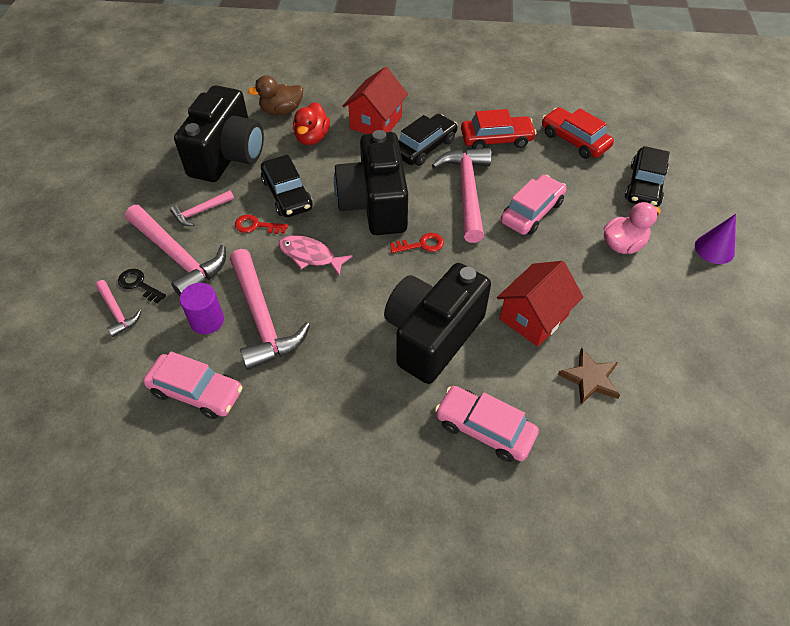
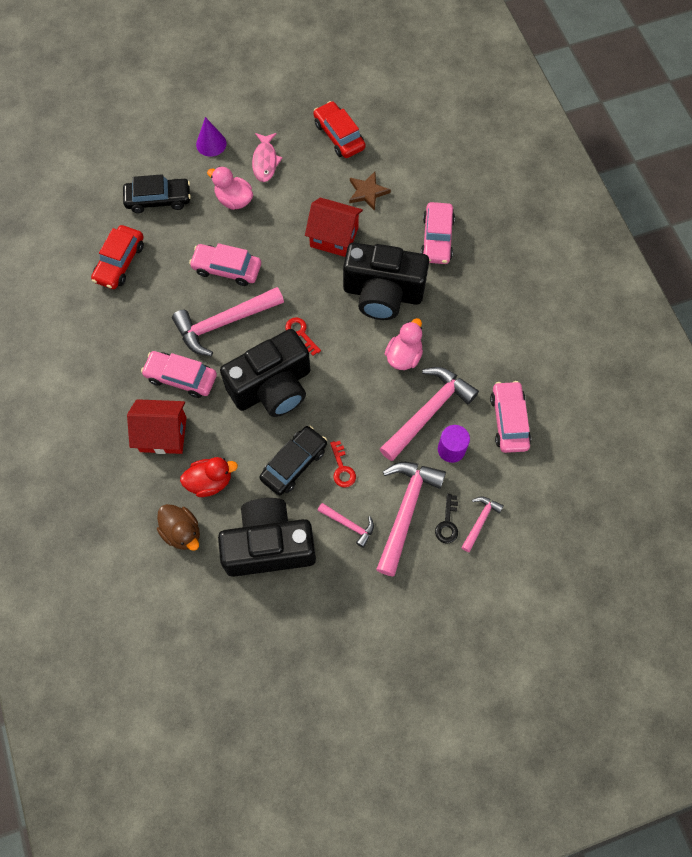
camera: 115 degrees left, 15 degrees up
pink fish [279,235,352,276] -> pink fish moved to [252,133,282,182]
black car [398,114,458,166] -> pink car [141,351,217,398]
red car [461,109,537,149] -> red car moved to [313,101,366,158]
none -> pink duck [385,318,423,370]

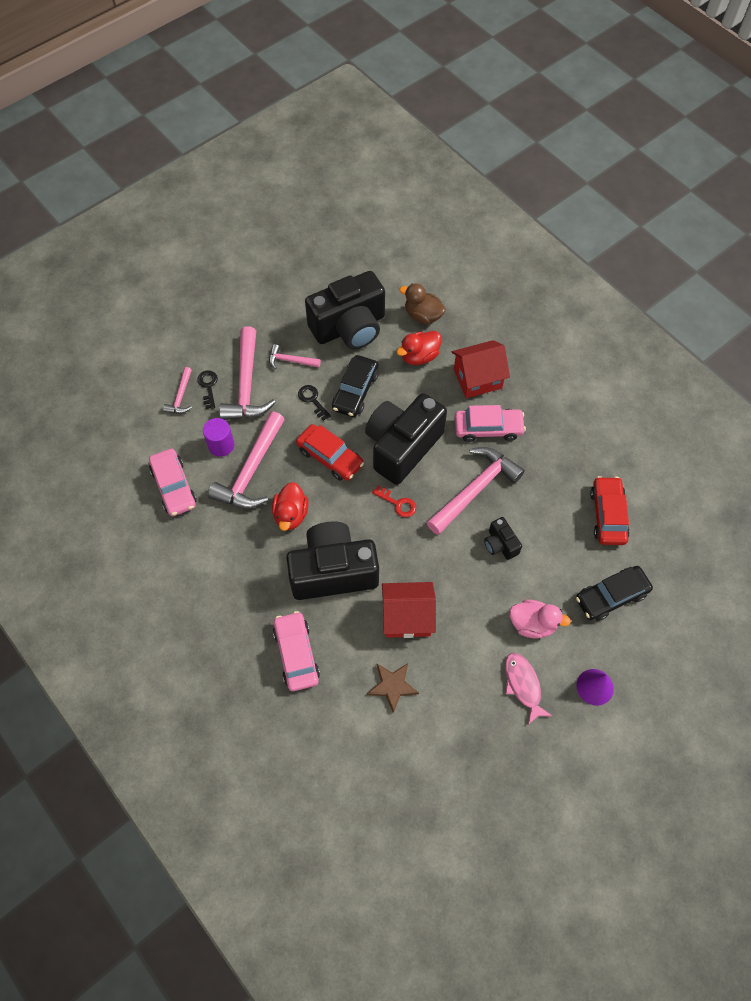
camera: 160 degrees right, 5 degrees down
pink car [189,243,261,286] -> black camera [484,517,522,560]
red car [313,101,366,158] -> red car moved to [296,424,364,481]
red key [330,441,356,488] -> black key [298,385,331,421]
pink duck [385,318,423,370] -> red duck [272,482,309,531]

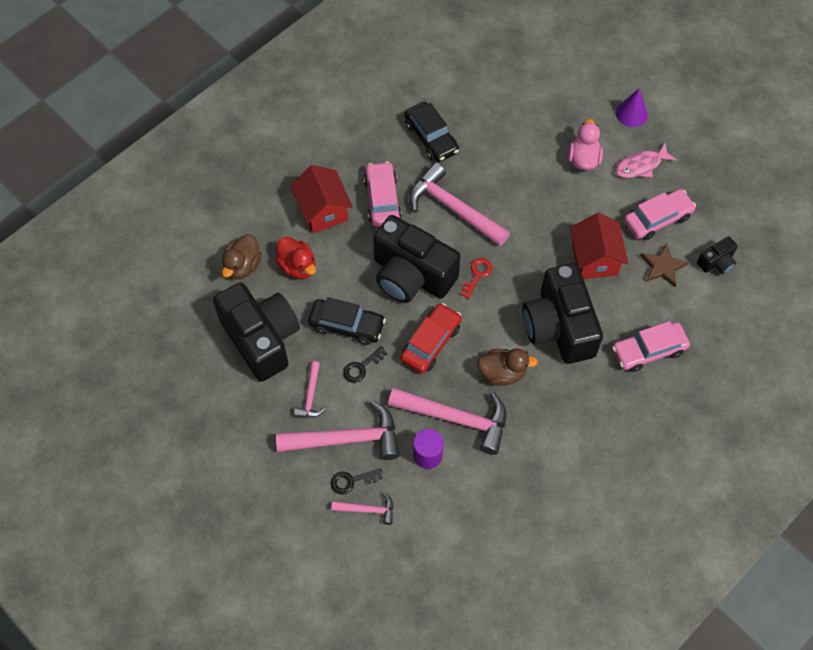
camera: 95 degrees left, 0 degrees up
pink car [149,449,197,516] -> pink car moved to [624,189,696,240]
red duck [272,482,309,531] -> brown duck [478,348,538,386]
black camera [484,517,522,560] -> black camera moved to [697,236,738,275]
black car [576,566,653,621] -> black car moved to [404,102,459,162]
red car [590,476,630,545] -> none

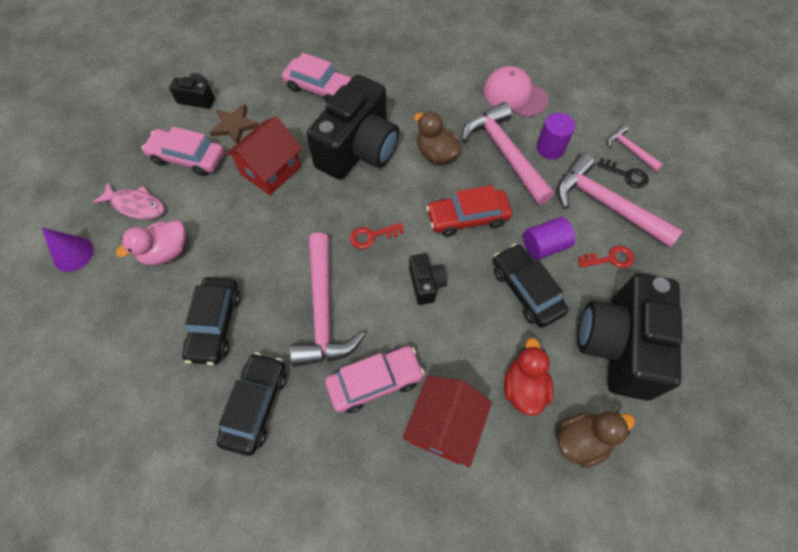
camera: 135 degrees left, 0 degrees up
pink hammer [294,361,326,418] -> red key [578,246,634,268]
black key [343,346,388,383] -> purple cylinder [523,217,575,260]
pink car [364,162,402,227] -> pink car turned 150 degrees counterclockwise [325,346,425,413]
black camera [373,215,461,303] -> black camera [409,253,447,305], size x0.44
none -> black car [182,277,241,365]
none -> pink cap [483,66,548,117]

